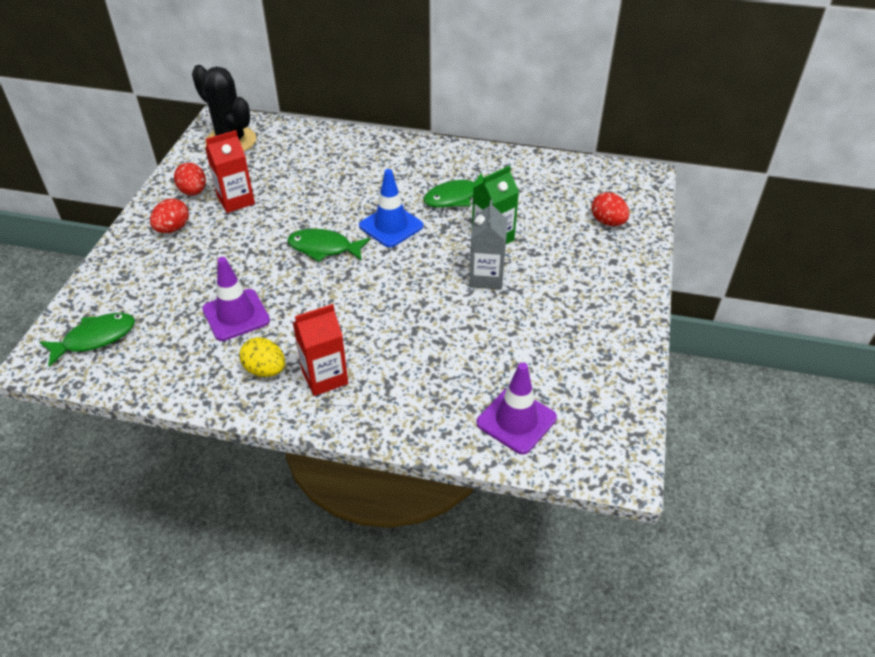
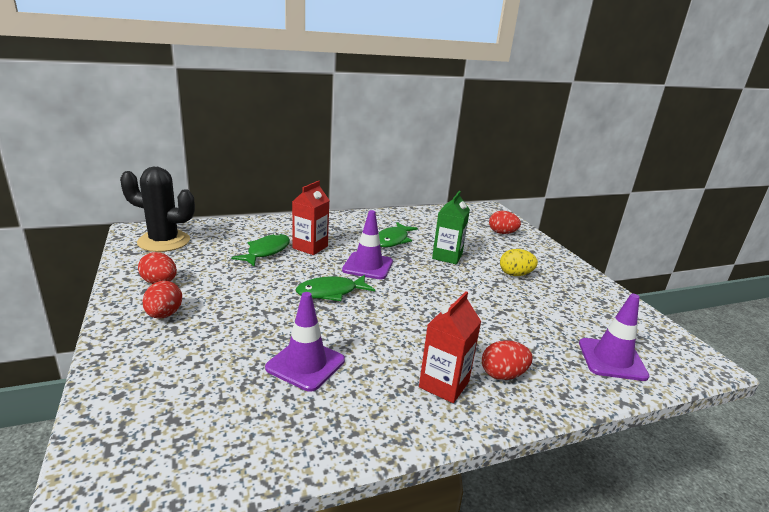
camera: 35 degrees left, 20 degrees down
green fish [39,313,135,367] -> green fish moved to [231,233,290,267]
red carton [205,130,255,213] -> red carton moved to [292,181,330,255]
yellow egg [239,337,285,377] -> yellow egg moved to [500,249,538,276]
blue traffic cone [359,169,424,248] -> purple traffic cone [342,210,393,280]
grey carton [469,200,508,290] -> none
none -> red egg [482,340,533,380]

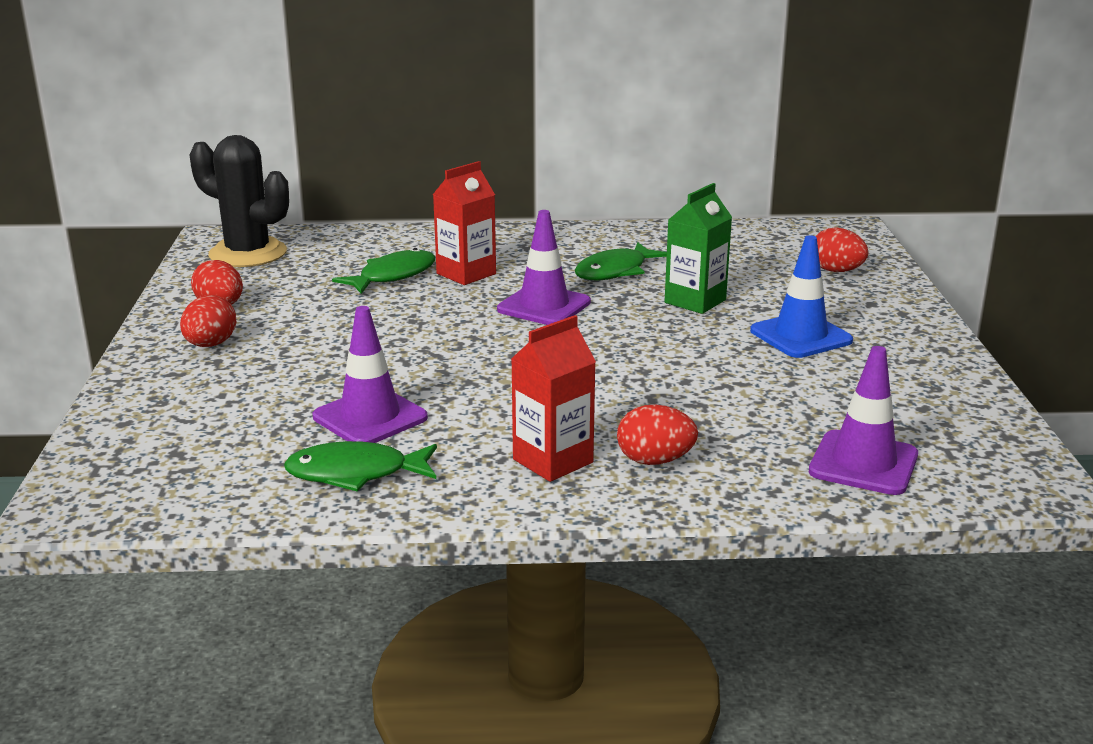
camera: 20 degrees right, 0 degrees up
green fish [296,275,375,301] -> green fish moved to [284,441,437,492]
yellow egg [500,249,538,276] -> blue traffic cone [750,235,853,358]

